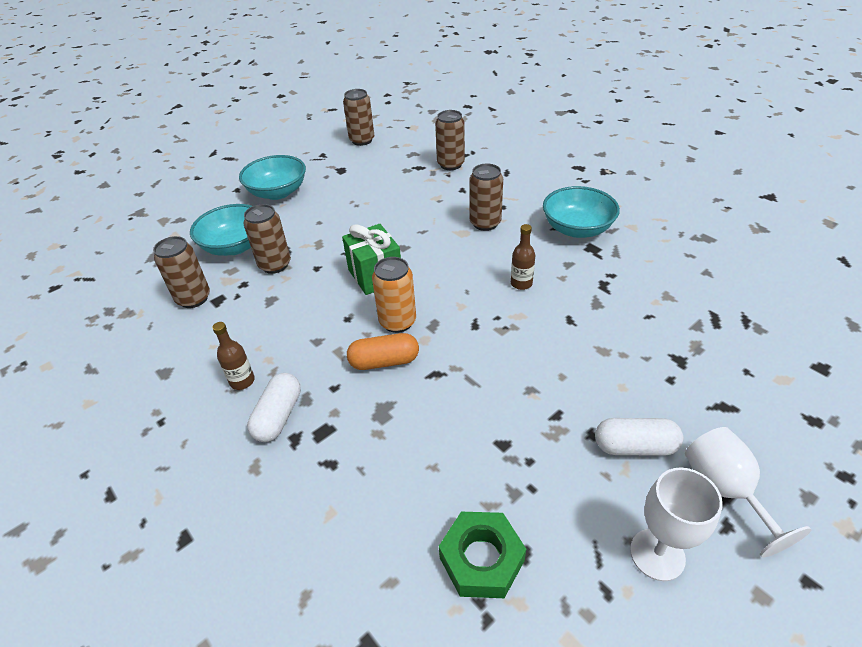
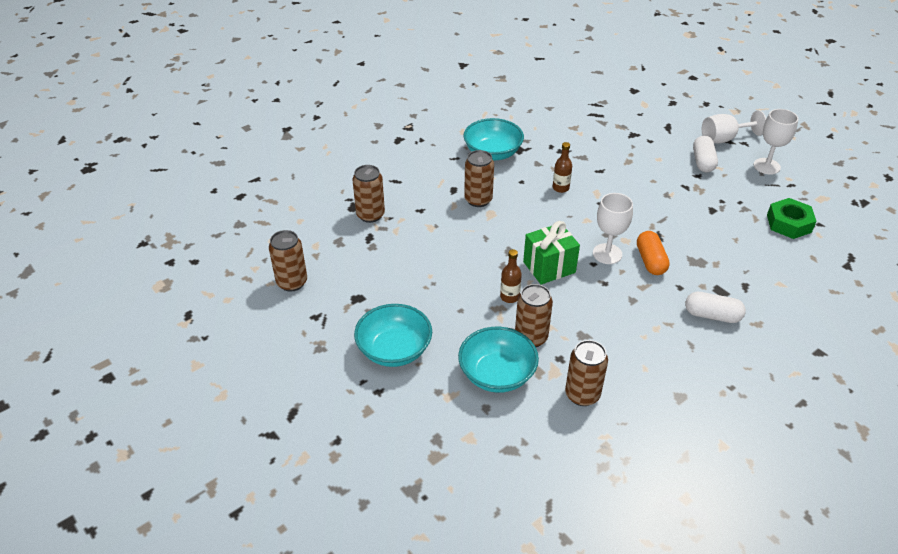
camera: 90 degrees left, 0 degrees up
brown bottle [212,322,255,390] -> brown bottle moved to [500,249,522,303]
orange can [372,257,416,333] -> white goblet [593,193,633,264]

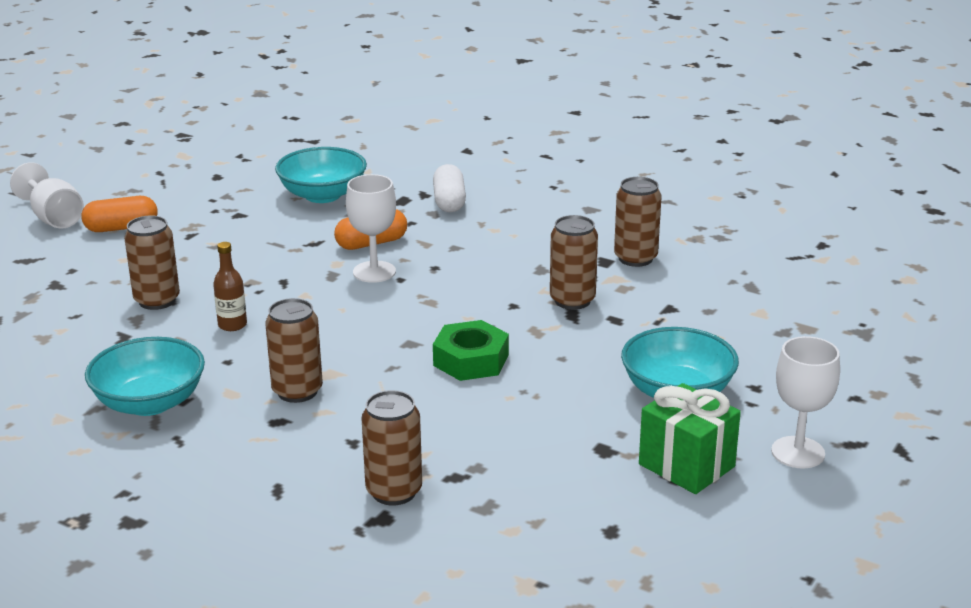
camera: 110 degrees left, 15 degrees down
brown can [269,230,307,292] -> brown can moved to [124,215,180,310]
turquoise bowl [458,327,539,393] -> turquoise bowl moved to [275,147,367,203]
brown bottle [500,249,522,303] -> none
green gift [523,221,580,285] -> green gift moved to [639,383,741,494]
white capsule [693,136,718,172] -> orange capsule [81,196,158,232]
white goblet [754,109,798,175] -> white goblet moved to [771,336,840,468]
green nut [767,198,816,239] -> green nut moved to [433,320,509,381]

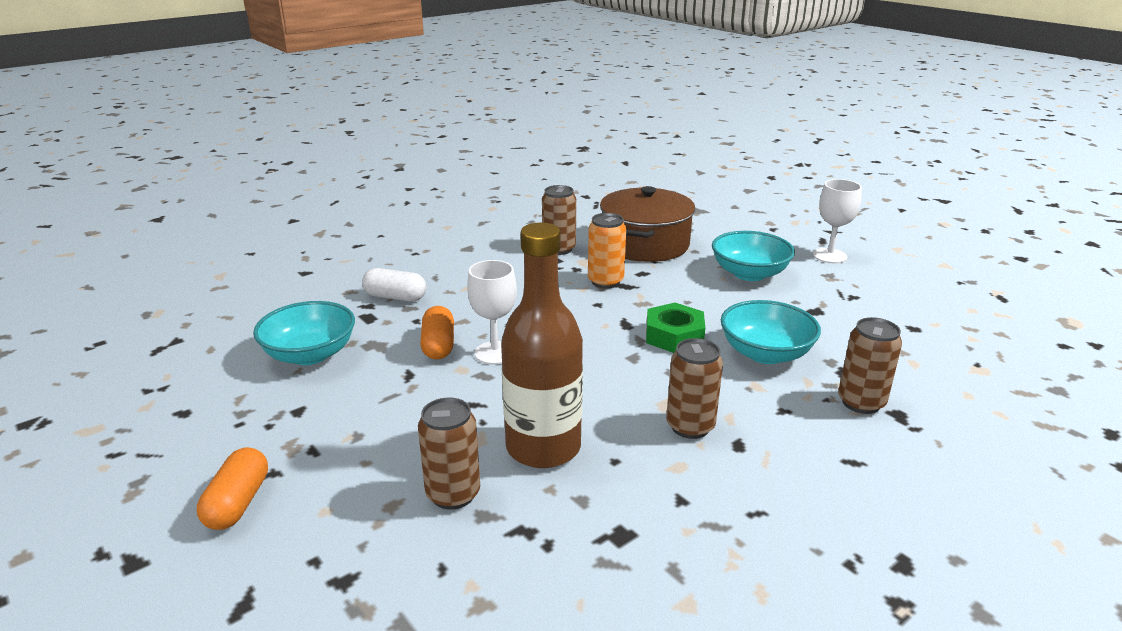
camera: 70 degrees left, 0 degrees up
white goblet [10,162,84,229] -> none
turquoise bowl [85,337,205,416] -> turquoise bowl moved to [721,300,821,364]
brown bottle [213,242,247,331] -> brown bottle [501,223,583,468], size x2.43
brown can [550,215,598,310] -> orange can [588,213,626,288]
green gift [639,383,741,494] -> none
none -> brown pot [600,186,695,262]

